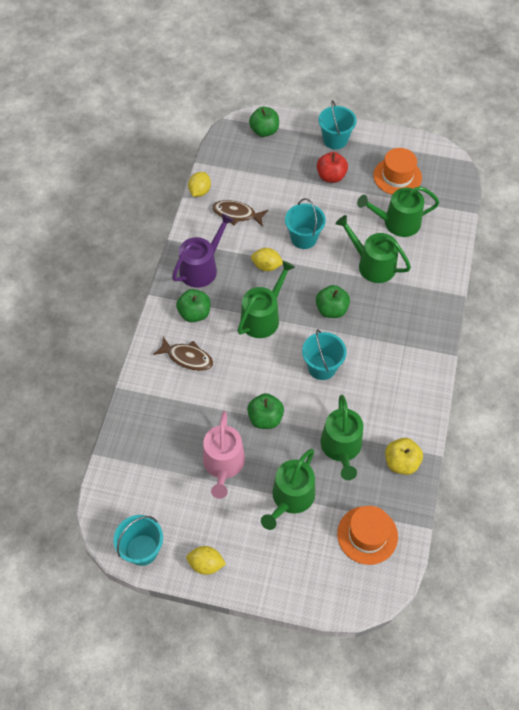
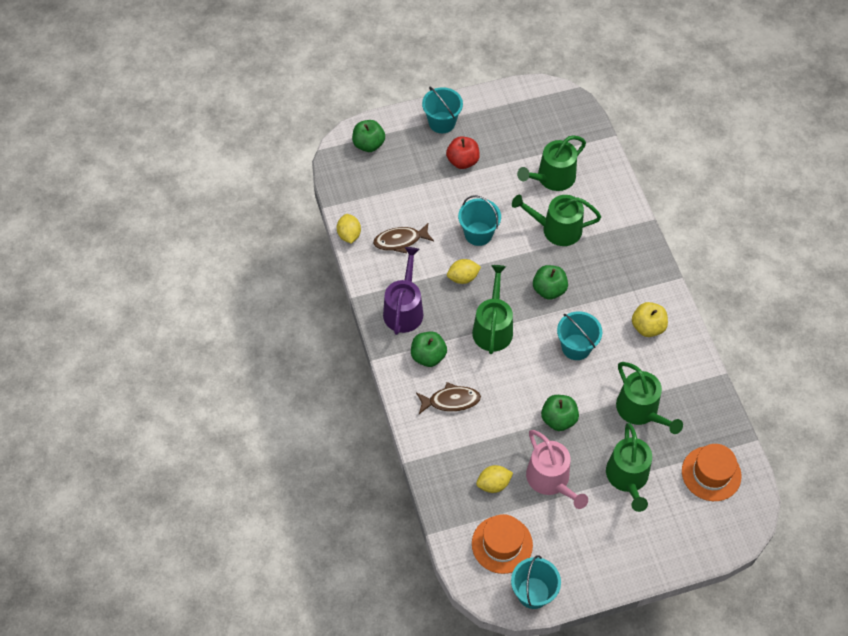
camera: 30 degrees left, 0 degrees up
yellow lemon [186,546,226,575] -> yellow lemon moved to [476,465,513,493]
orange hat [373,148,422,195] -> orange hat moved to [472,514,533,574]
yellow apple [385,438,423,475] -> yellow apple moved to [632,302,668,337]

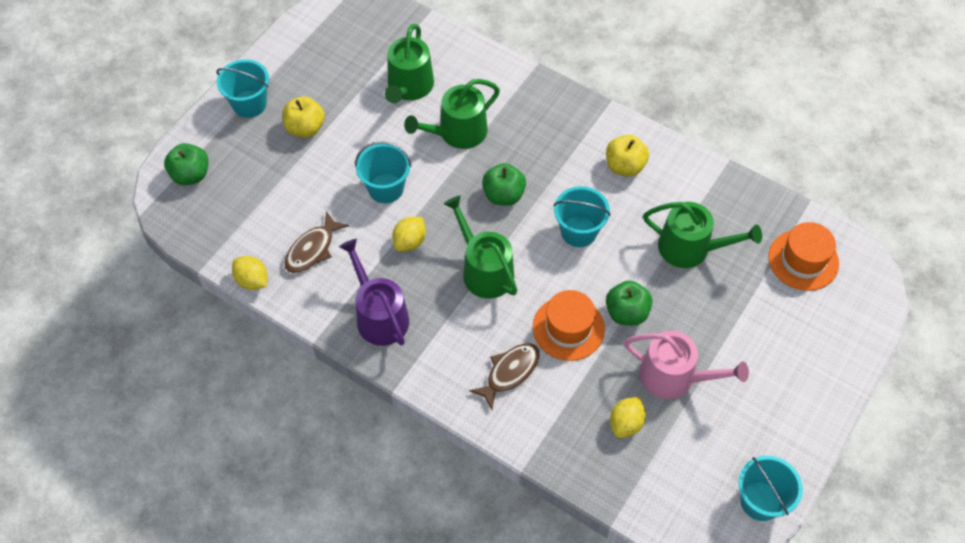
camera: 40 degrees left, 0 degrees up
green apple [411,332,447,367] -> none
red apple [446,136,480,169] -> yellow apple [282,96,325,137]
orange hat [472,514,533,574] -> orange hat moved to [533,290,605,361]
green watering can [606,423,652,512] -> none

